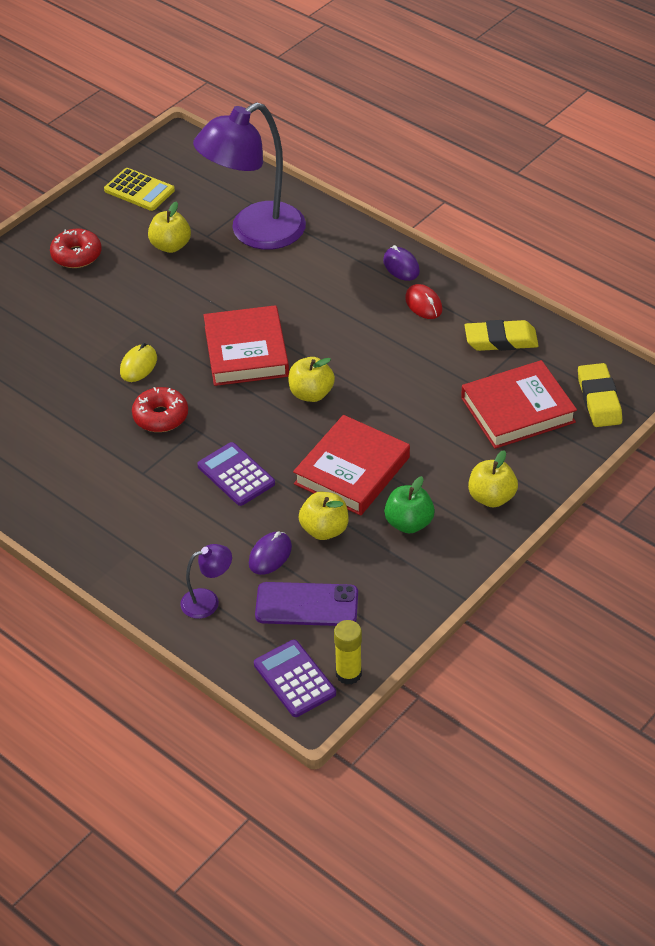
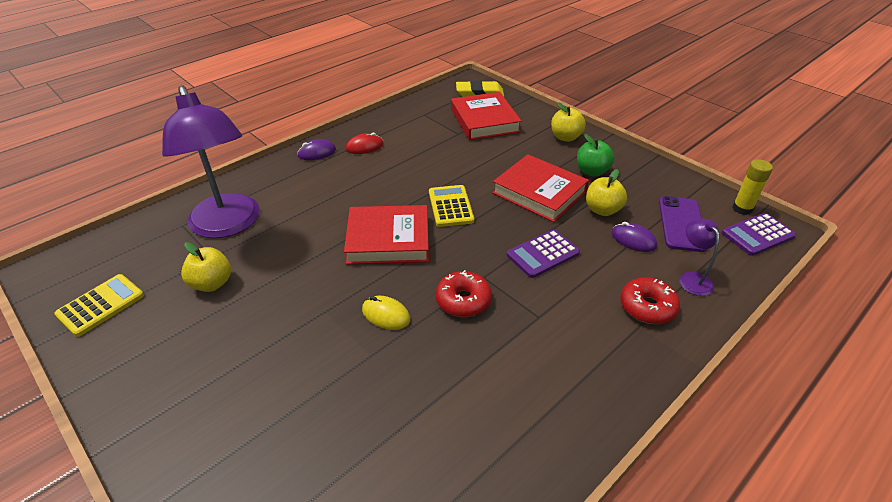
camera: 85 degrees left, 5 degrees down
red donut [50,229,102,268] -> red donut moved to [620,277,680,324]
yellow apple [288,357,335,402] -> yellow calculator [429,185,474,227]
yellow eraser [465,320,539,351] -> none

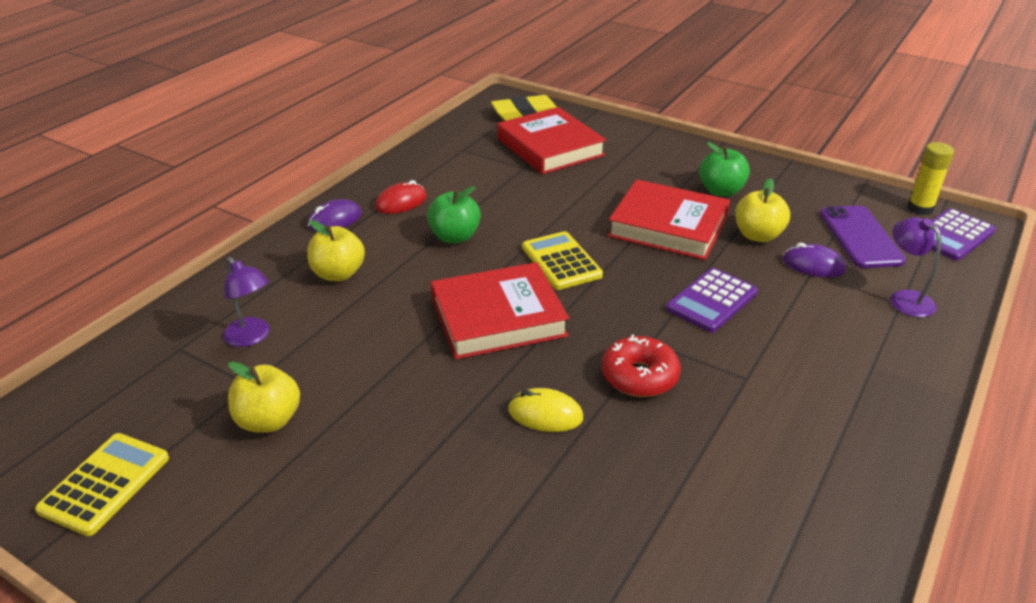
camera: 15 degrees left, 5 degrees down
purple lamp [162,85,260,238] -> purple lamp [223,257,270,347], size x0.43
yellow apple [551,102,586,142] -> yellow apple moved to [307,220,365,281]
red donut [620,277,680,324] -> none
none -> green apple [427,186,481,243]

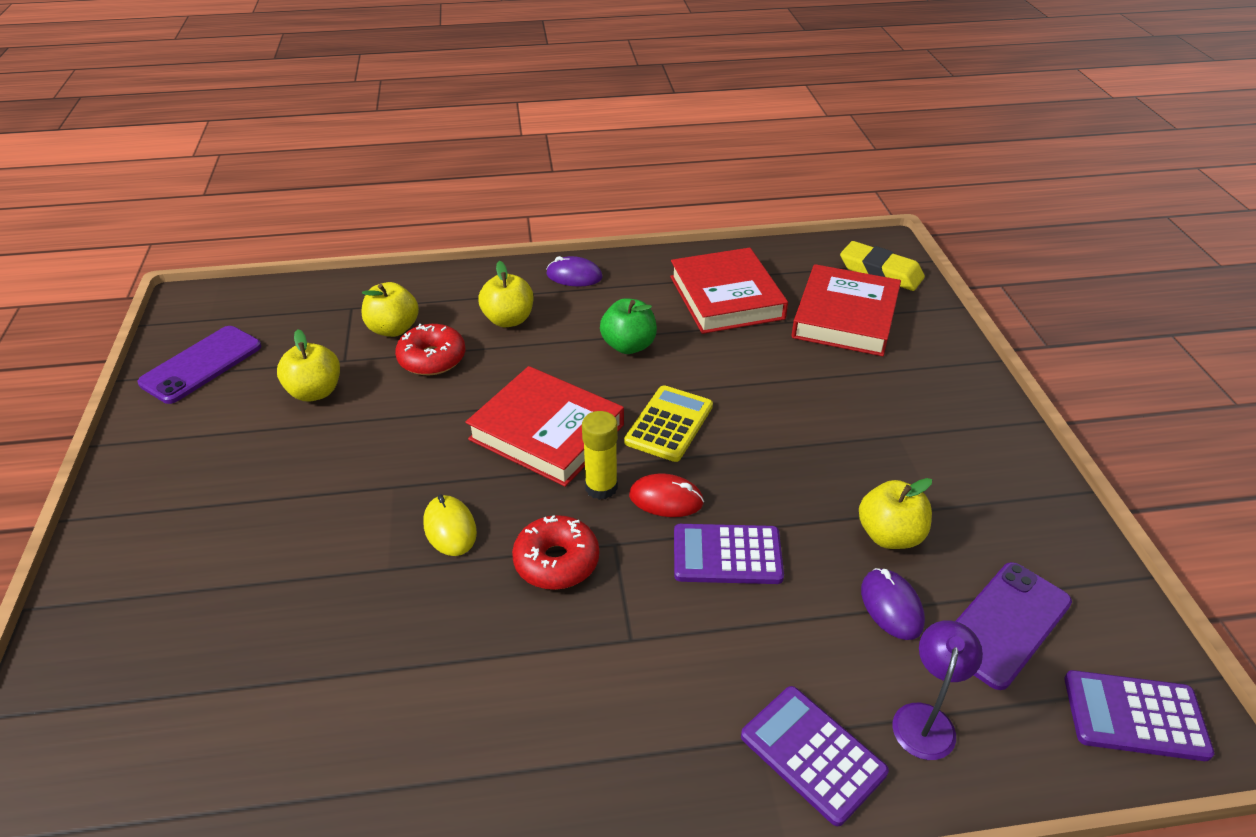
camera: 50 degrees right, 5 degrees up
yellow calculator [35,433,169,536] -> purple phone [138,326,262,404]
purple lamp [223,257,270,347] -> yellow apple [361,282,419,337]
red mouse [375,180,426,214] -> red mouse moved to [629,473,704,517]
red book [608,179,730,260] -> red book moved to [670,247,788,334]
green apple [699,142,750,197] -> none
yellow glue stick [907,142,954,215] -> yellow glue stick moved to [582,411,618,500]
none -> red donut [395,324,466,375]
none -> purple calculator [741,686,889,826]

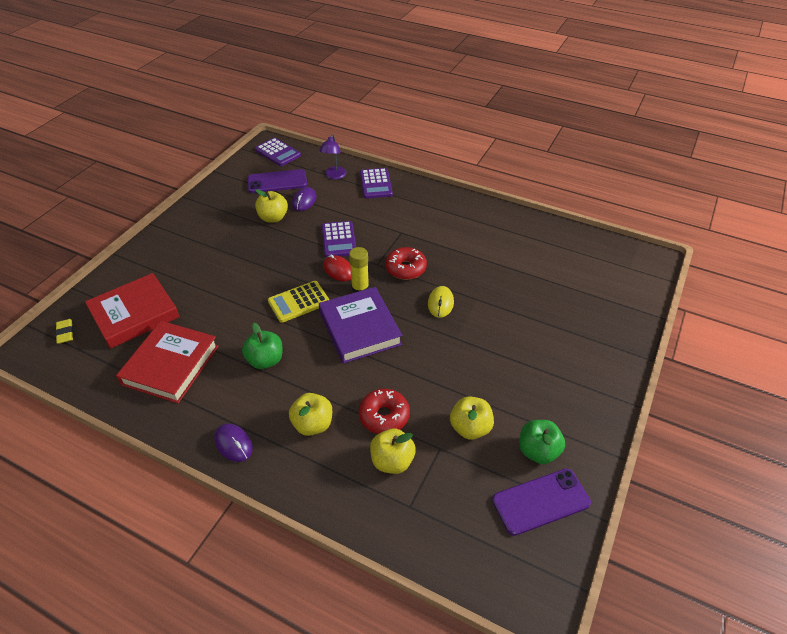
camera: 145 degrees left, 5 degrees up
red book [465,366,624,487] -> purple book [319,287,402,364]
purple calculator [674,524,784,584] -> purple calculator turned 45 degrees clockwise [322,221,356,258]
yellow eraser [840,241,925,291] -> yellow eraser [55,319,73,344], size x0.57
purple lamp [892,620,983,760] -> purple lamp turned 45 degrees counterclockwise [319,134,347,180]
none -> green apple [519,420,565,464]

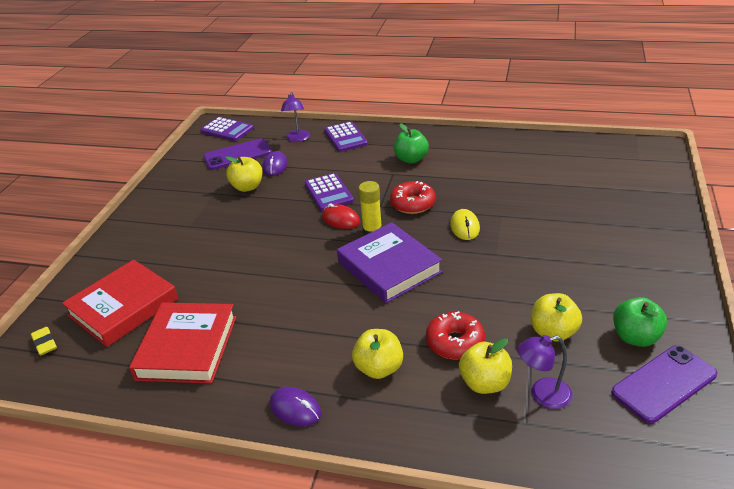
camera: 10 degrees left, 10 degrees down
green apple [242,323,283,369] -> green apple moved to [394,123,429,163]
yellow calculator [268,281,329,323] -> none
none -> purple lamp [517,335,572,409]

